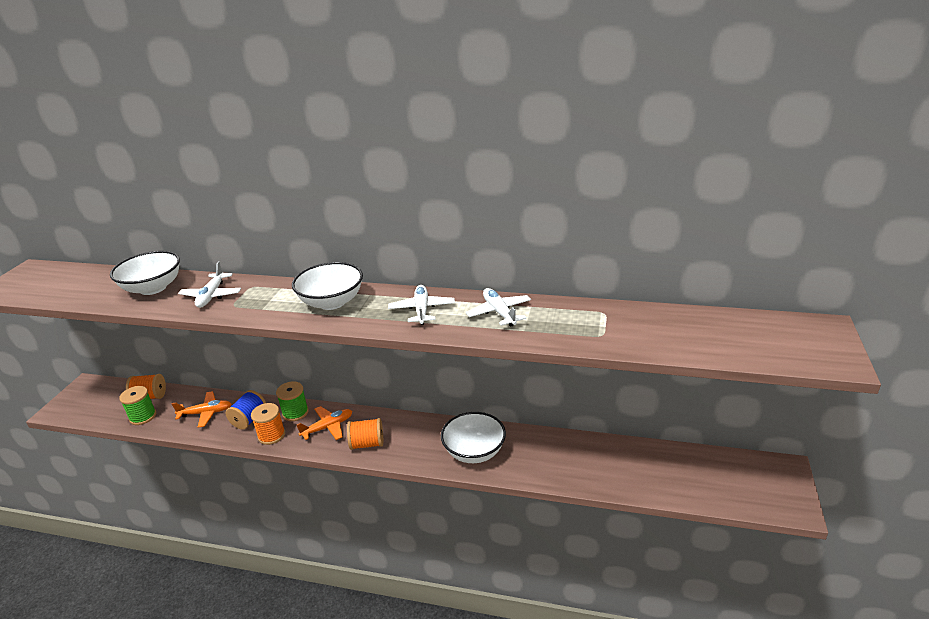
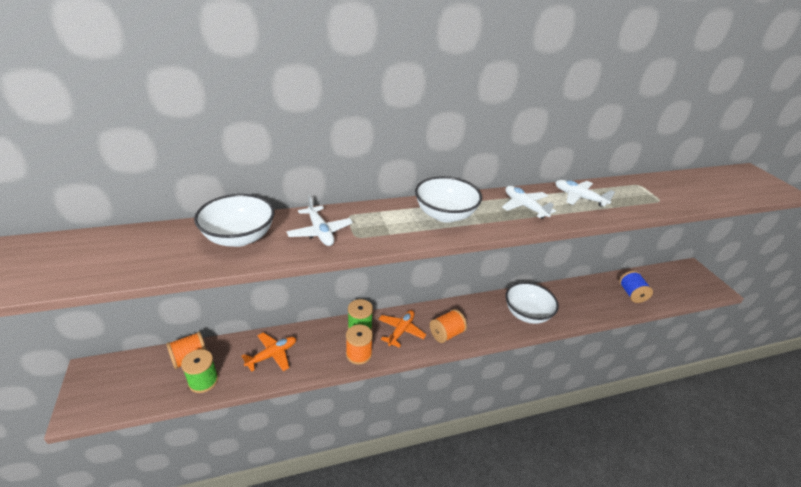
camera: 35 degrees left, 5 degrees up
blue spool [225,390,266,429] -> blue spool moved to [619,271,653,303]

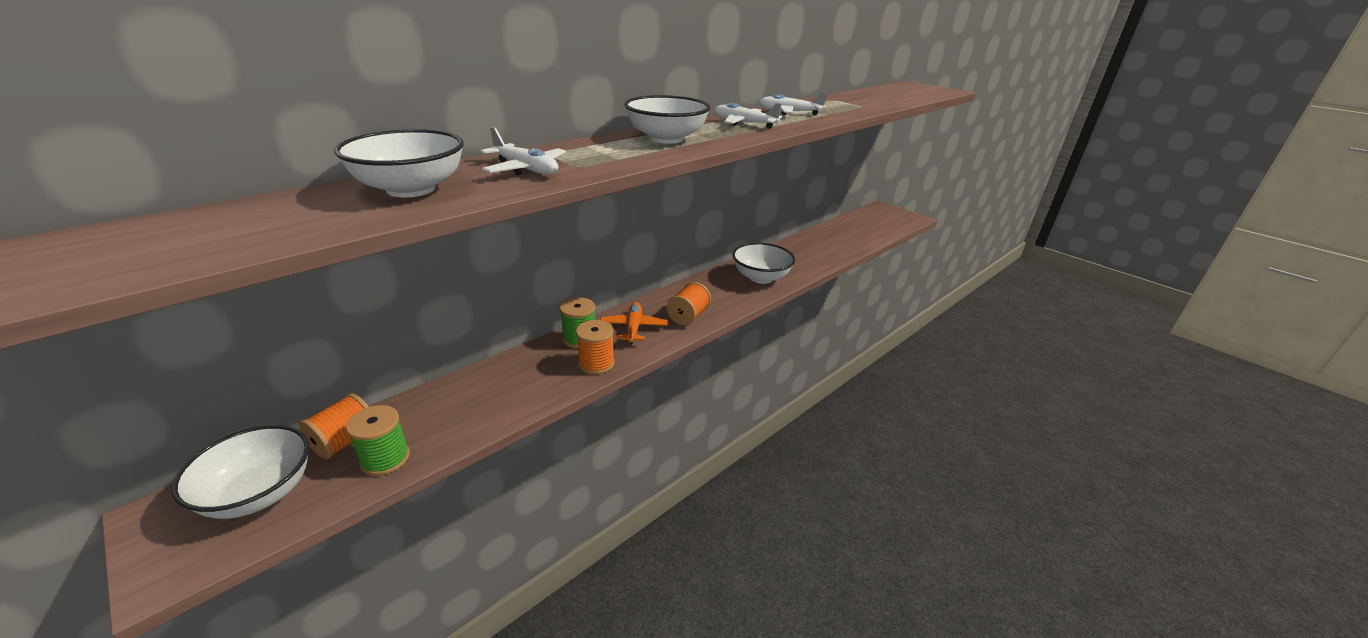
camera: 25 degrees left, 5 degrees down
orange plane [241,332,296,372] -> none
blue spool [619,271,653,303] -> none
none -> white bowl [172,425,309,519]

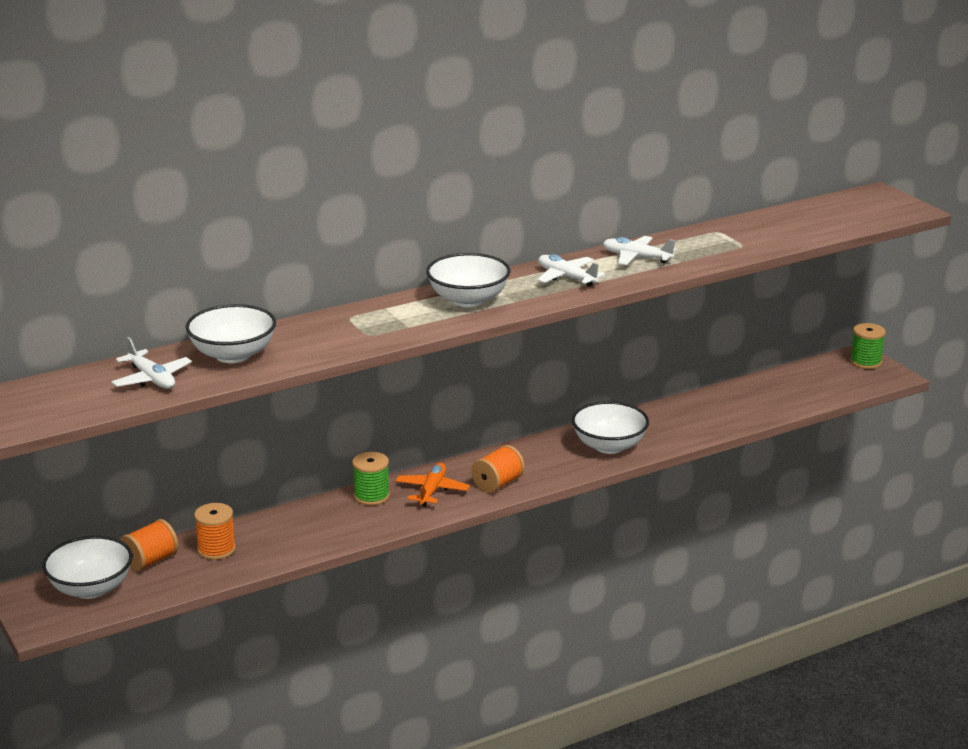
camera: 15 degrees right, 5 degrees down
green spool [346,405,410,476] -> green spool moved to [850,323,886,369]
white plane [480,127,566,176] -> white plane moved to [111,337,192,389]
orange spool [576,320,614,374] -> orange spool moved to [194,503,236,560]

